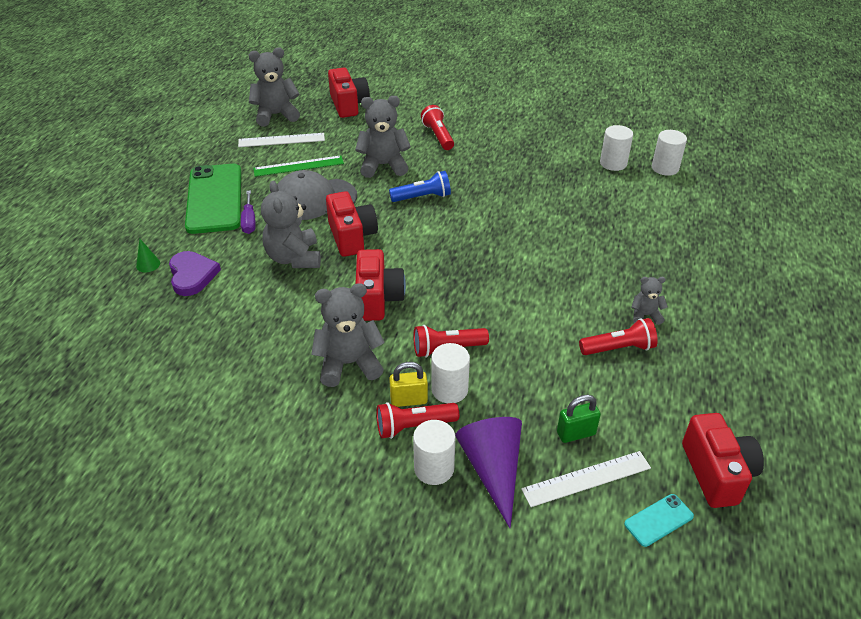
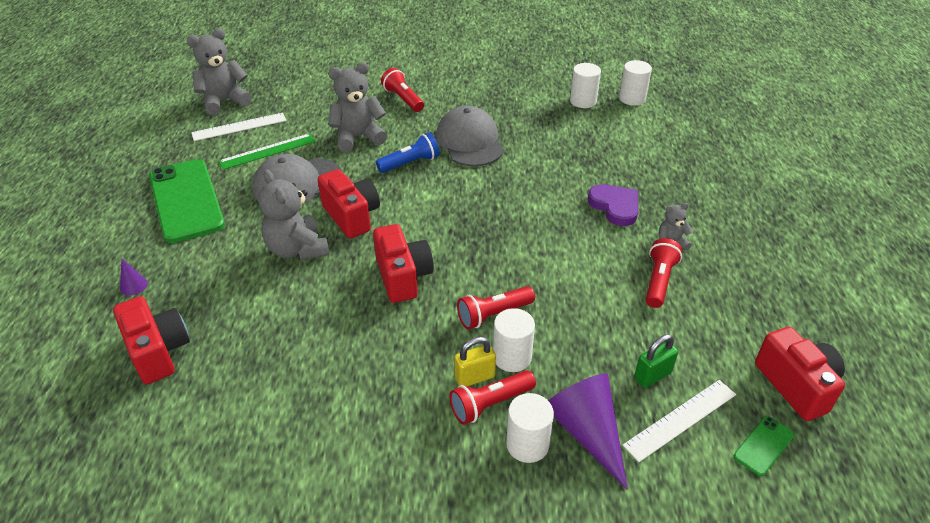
camera: 15 degrees left, 0 degrees up
green cone [136,239,160,272] -> purple cone [120,258,148,296]
purple heart [169,251,221,296] -> purple heart moved to [588,184,639,226]
purple screwdriver [241,190,256,234] -> none
grey teddy bear [311,283,385,387] -> none
red camera [328,67,370,118] -> red camera moved to [113,296,190,384]
red flashlight [579,318,658,355] -> red flashlight turned 45 degrees counterclockwise [646,238,682,308]
turquoise phone [624,494,694,547] -> green phone [734,416,794,476]
none -> grey cap [436,105,504,166]

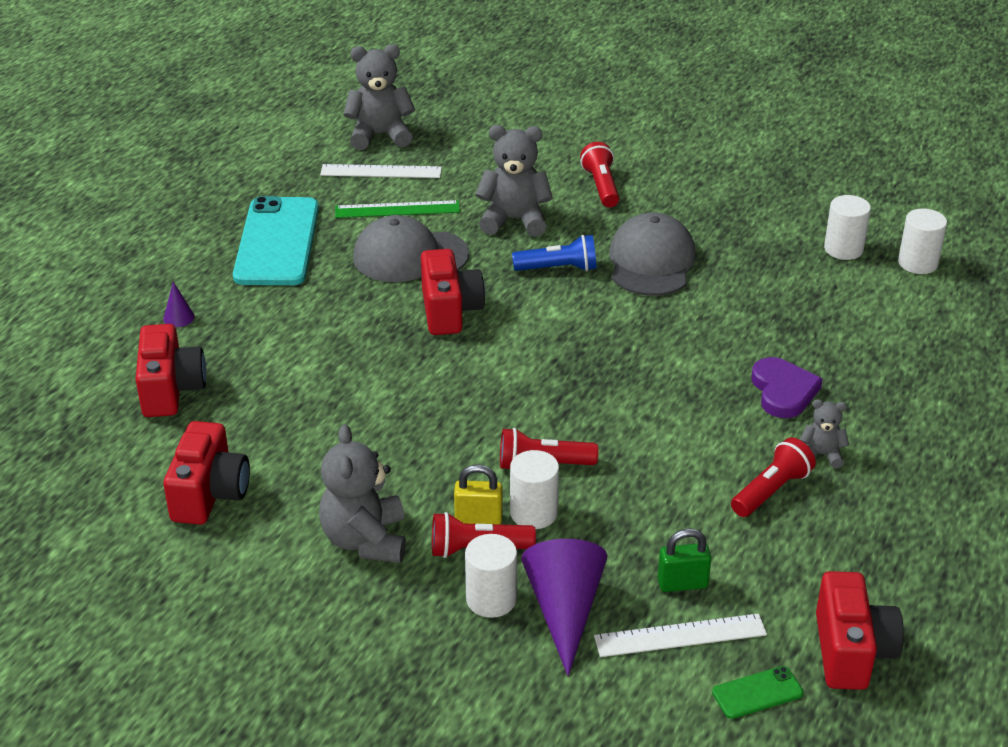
camera: 25 degrees right, 5 degrees down
green phone [149,159,225,243] -> turquoise phone [233,196,319,285]
grey teddy bear [258,170,330,260] -> grey teddy bear moved to [319,424,406,563]
red camera [373,224,434,303] -> red camera moved to [163,421,250,525]

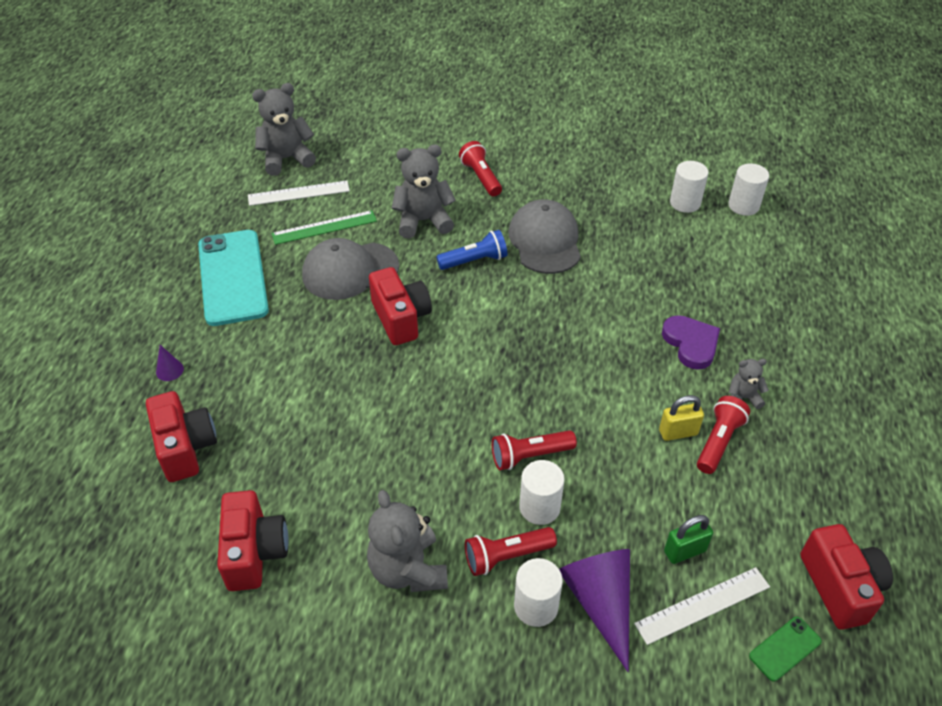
camera: 15 degrees left, 10 degrees up
yellow padlock [454,464,502,525] -> yellow padlock moved to [659,395,704,441]

